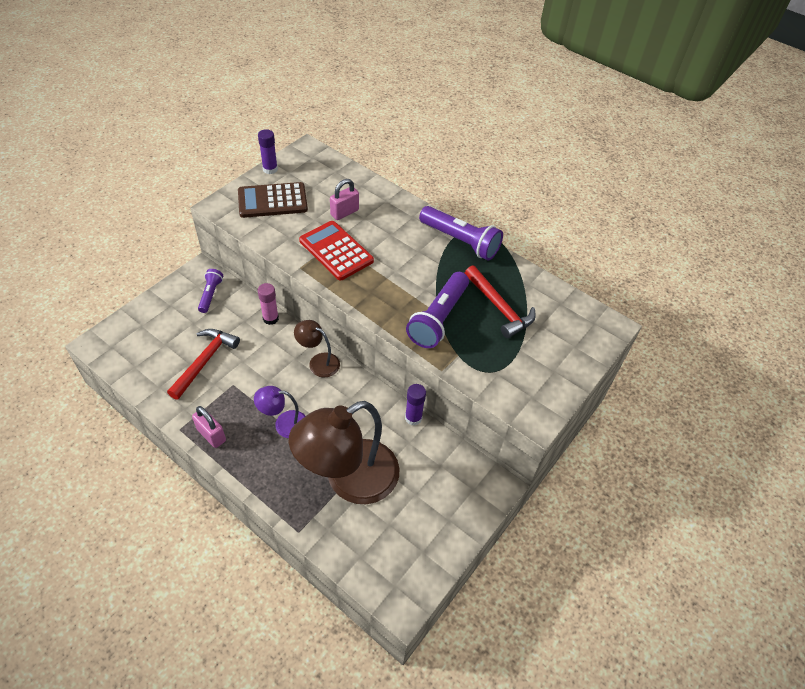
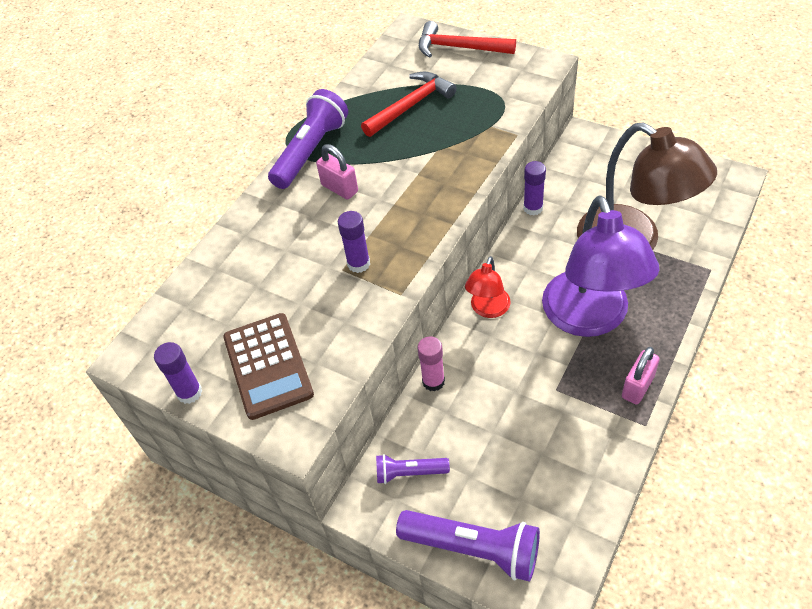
camera: 90 degrees left, 0 degrees up
red hammer [167,329,240,400] -> red hammer moved to [419,21,516,58]
purple lamp [254,386,305,438] -> purple lamp [542,195,659,337], size x2.11
brown lamp [294,320,340,377] -> red lamp [465,256,511,318]
red calculator [299,221,374,280] -> purple glue stick [338,211,370,273]
pink padlock [330,179,359,220] -> pink padlock moved to [316,144,358,200]
purple flashlight [406,272,469,348] -> purple flashlight moved to [396,510,540,582]

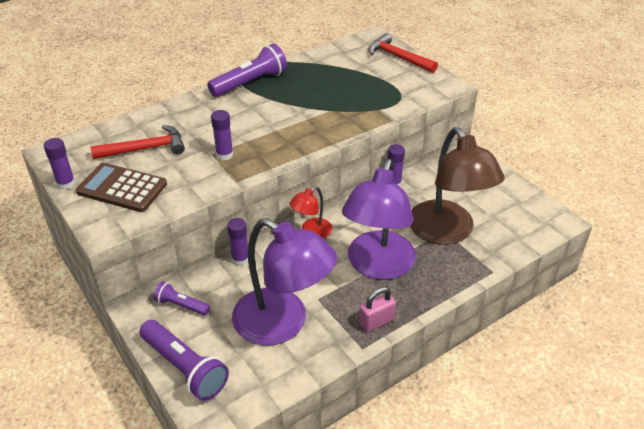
camera: 20 degrees right, 10 degrees down
brown calculator [223,313,314,420] -> brown calculator turned 105 degrees clockwise [76,163,167,212]
pink padlock [316,144,358,200] -> none
red hammer [361,72,457,137] -> red hammer moved to [90,125,185,159]
pink glue stick [417,337,445,392] -> purple glue stick [227,218,248,266]
none -> purple lamp [232,218,337,346]

